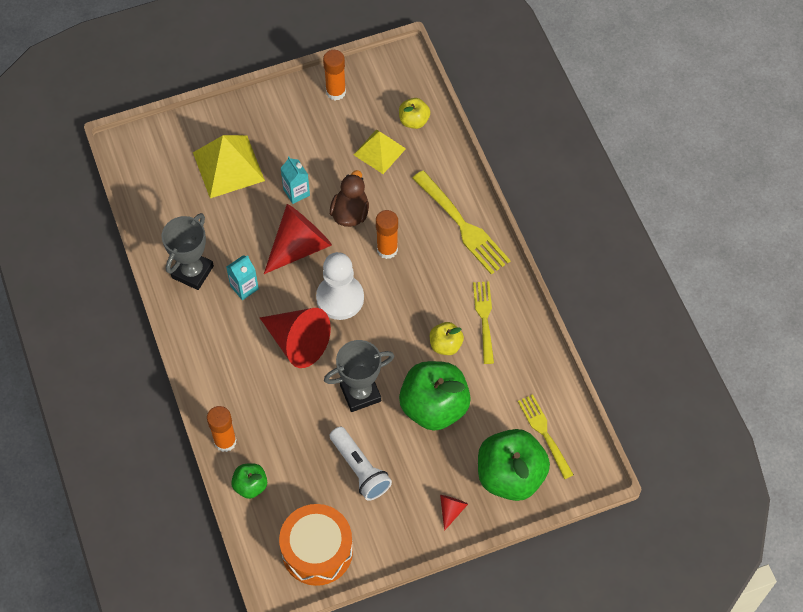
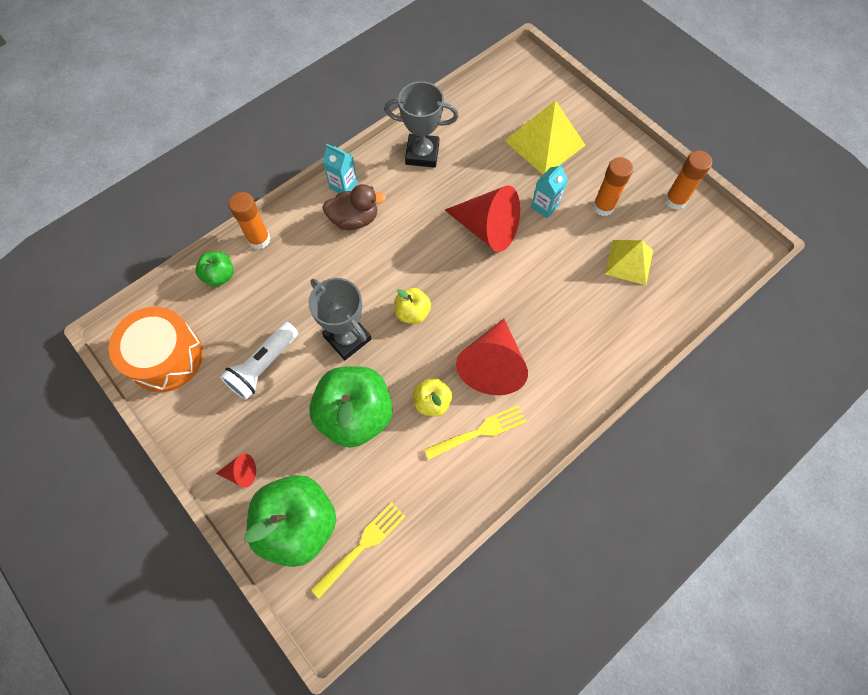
camera: 70 degrees right, 5 degrees up
turquoise carton [226,255,259,300] -> turquoise carton moved to [322,144,358,193]
red cone [260,308,331,368] -> red cone moved to [456,319,528,395]
white pawn [316,252,364,320] -> none
brown duck [330,170,369,227] -> brown duck moved to [322,184,386,230]
orange glue stick [376,210,398,259] -> orange glue stick moved to [593,157,633,216]
yellow apple [399,98,430,129] -> yellow apple moved to [394,288,431,324]
yellow fork [413,170,510,274] -> none

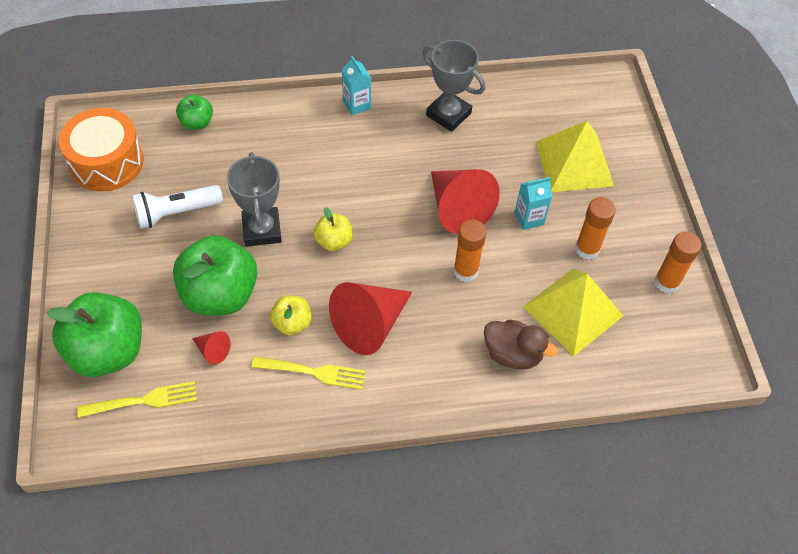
camera: 30 degrees right, 10 degrees down
red cone [216,453,256,488] -> red cone moved to [192,331,231,365]
orange glue stick [228,192,271,249] -> orange glue stick moved to [453,220,486,282]
brown duck [322,184,386,230] -> brown duck moved to [484,320,558,370]
yellow pyramid [605,240,653,285] -> yellow pyramid [523,269,623,356], size x1.51

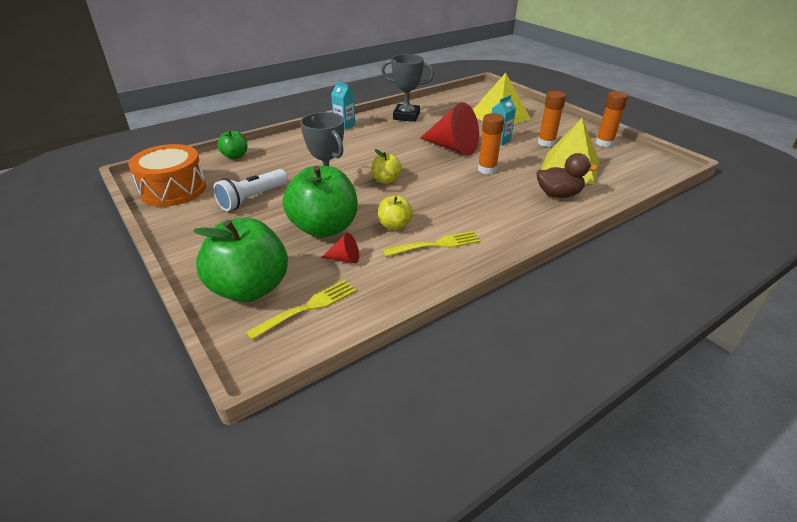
camera: 25 degrees left, 20 degrees down
red cone [329,282,412,355] -> none

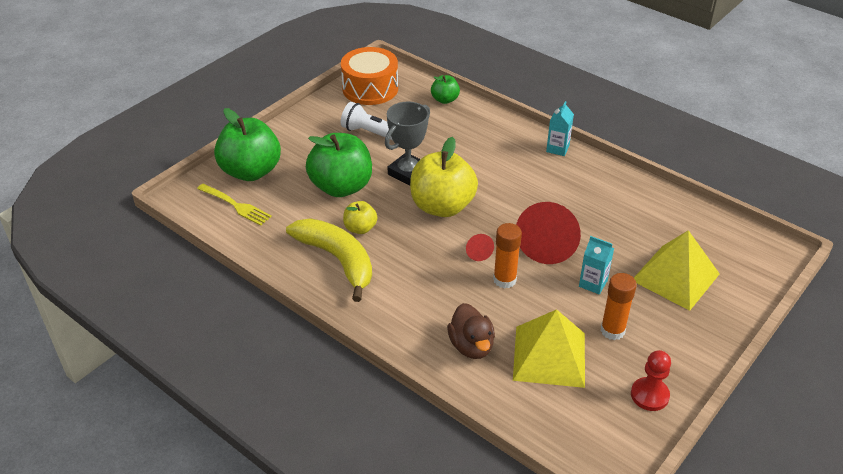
camera: 75 degrees right, 5 degrees up
red cone [321,233,359,263] -> red cone moved to [466,234,494,261]
yellow apple [371,149,402,184] -> yellow apple [410,137,478,217], size x2.01
grey trophy [381,54,434,122] -> none
yellow fork [383,231,481,257] -> yellow banana [286,218,372,302]
orange glue stick [596,91,628,147] -> red pawn [631,350,671,411]

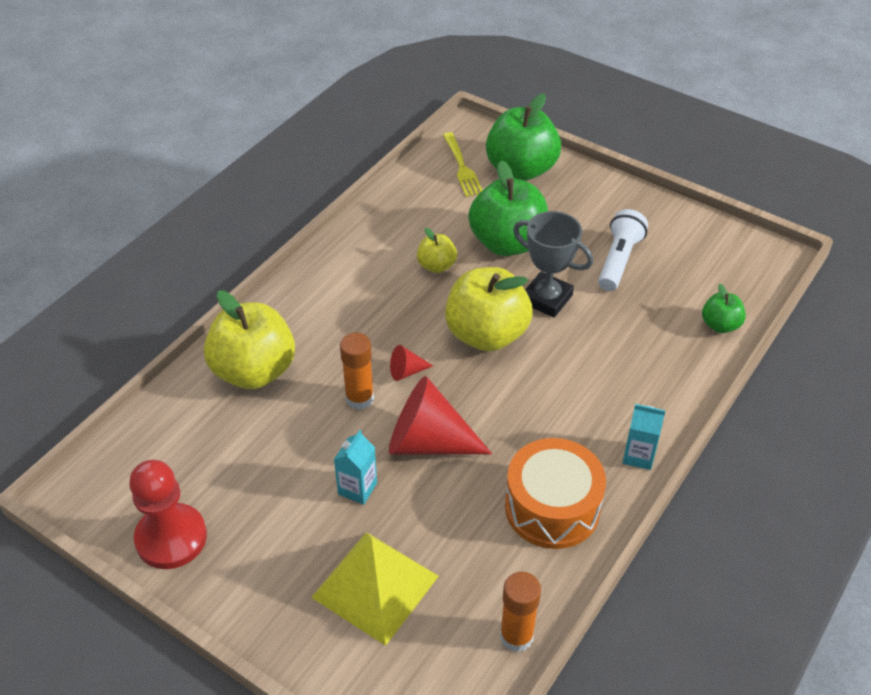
camera: 85 degrees right, 5 degrees up
yellow fork [197,184,272,226] -> yellow fork turned 45 degrees counterclockwise [443,132,483,197]
yellow banana [286,218,372,302] -> none
orange drum [341,47,398,105] -> orange drum moved to [505,438,606,549]
brown duck [447,303,495,359] -> yellow apple [204,290,295,389]
yellow pyramid [513,309,585,388] -> none
orange glue stick [601,273,637,340] -> orange glue stick moved to [500,572,541,652]
red pawn [631,350,671,411] -> red pawn [129,460,207,569], size x1.53

